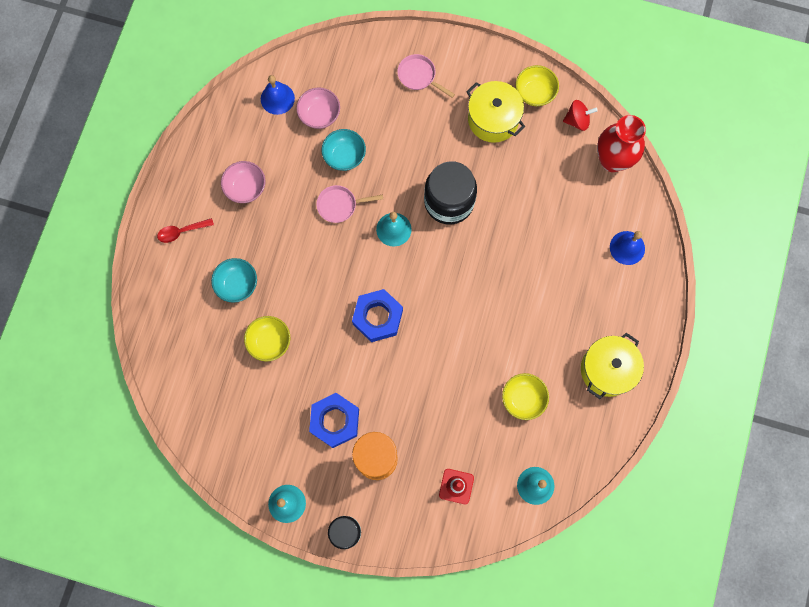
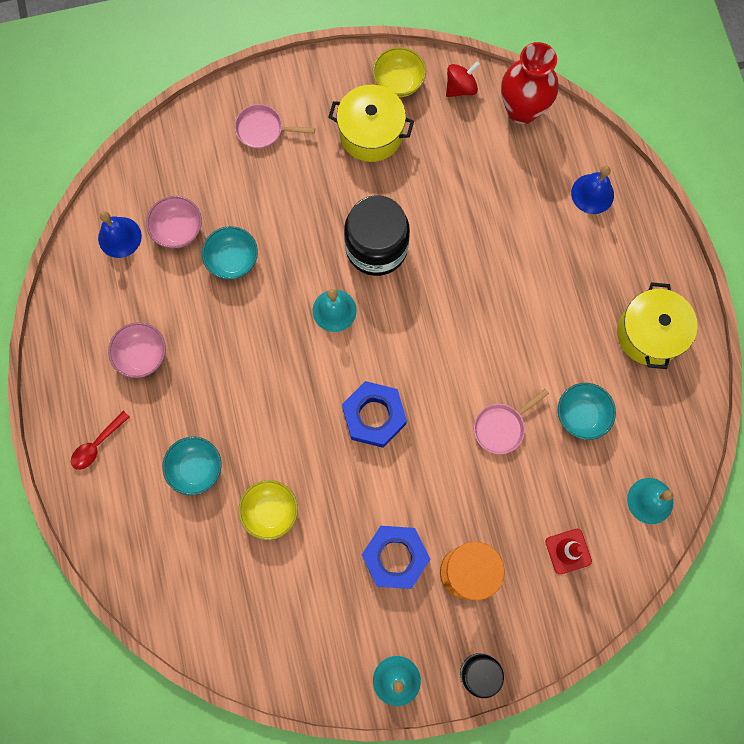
camera: 30 degrees left, 0 degrees up
pink pan [316,185,383,223] -> pink pan moved to [474,389,549,454]
yellow bowl [502,373,549,420] -> turquoise bowl [558,383,616,440]

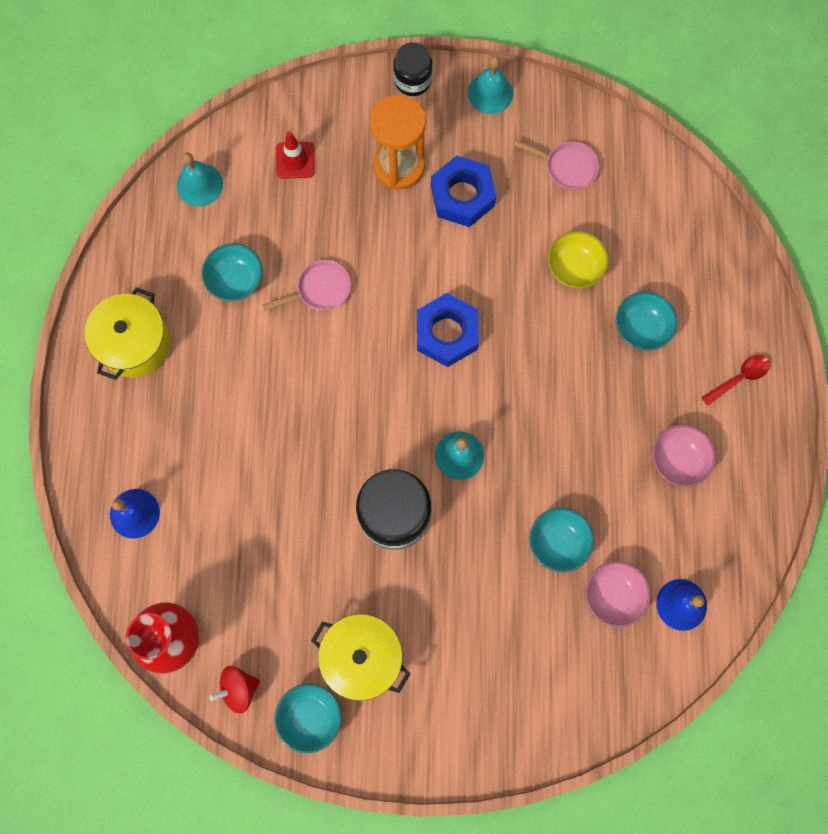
camera: 165 degrees left, 0 degrees up
pink pan [235,104,315,149] -> pink pan moved to [514,140,599,190]
yellow bowl [373,47,426,97] -> turquoise bowl [275,684,342,753]

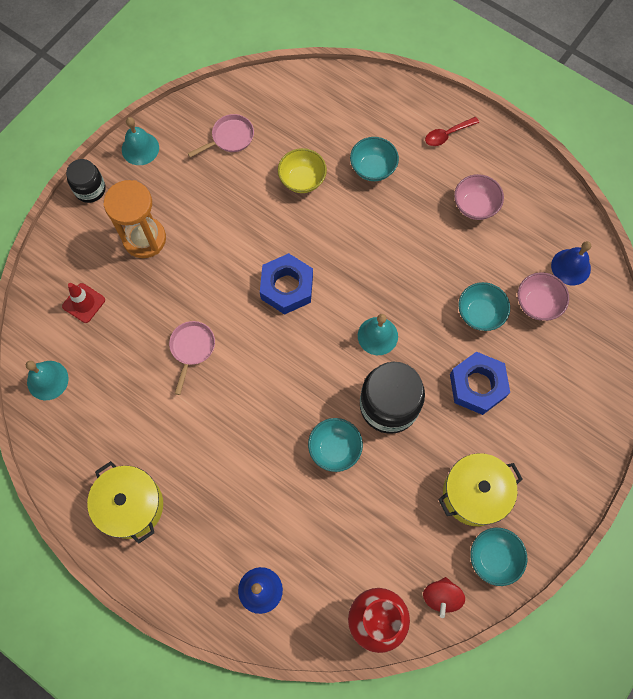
camera: 55 degrees left, 5 degrees down
turquoise bowl [202,243,263,301] -> turquoise bowl moved to [308,418,363,472]
blue nut [431,156,496,227] -> blue nut moved to [450,352,510,415]
red spoon [701,355,770,406] -> red spoon turned 120 degrees counterclockwise [425,117,479,146]

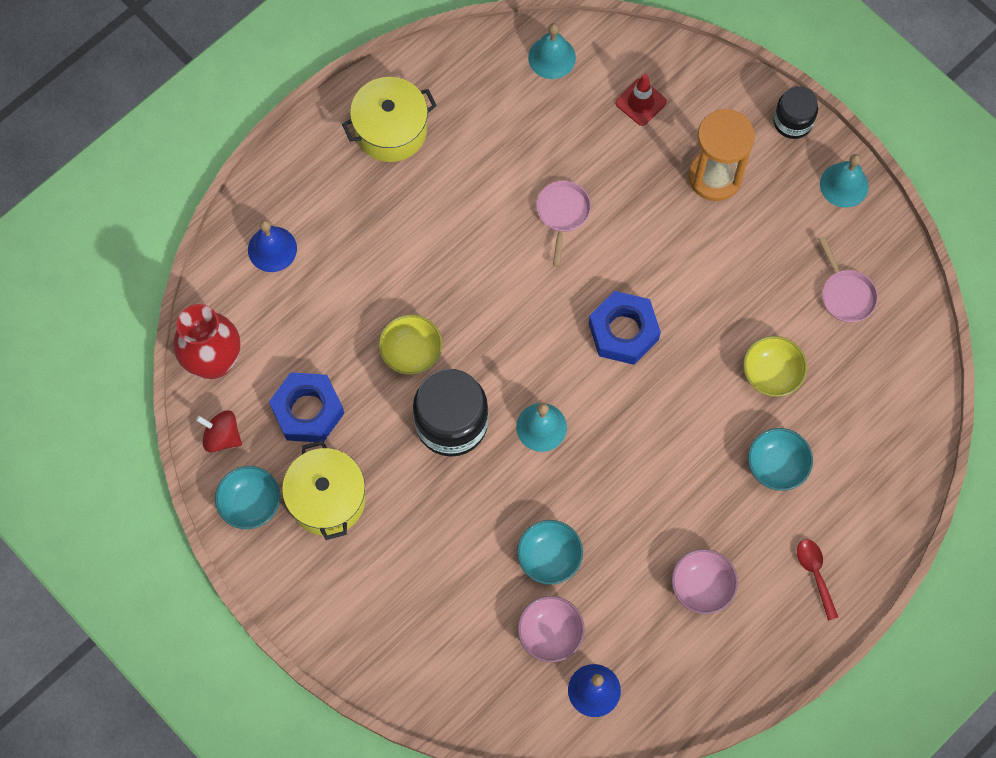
camera: 100 degrees right, 0 degrees up
pink pan [169,321,215,395] -> pink pan turned 105 degrees counterclockwise [536,181,591,267]
turquoise bowl [308,418,363,472] -> yellow bowl [379,315,443,375]
blue nut [450,352,510,415] -> blue nut moved to [269,372,344,442]

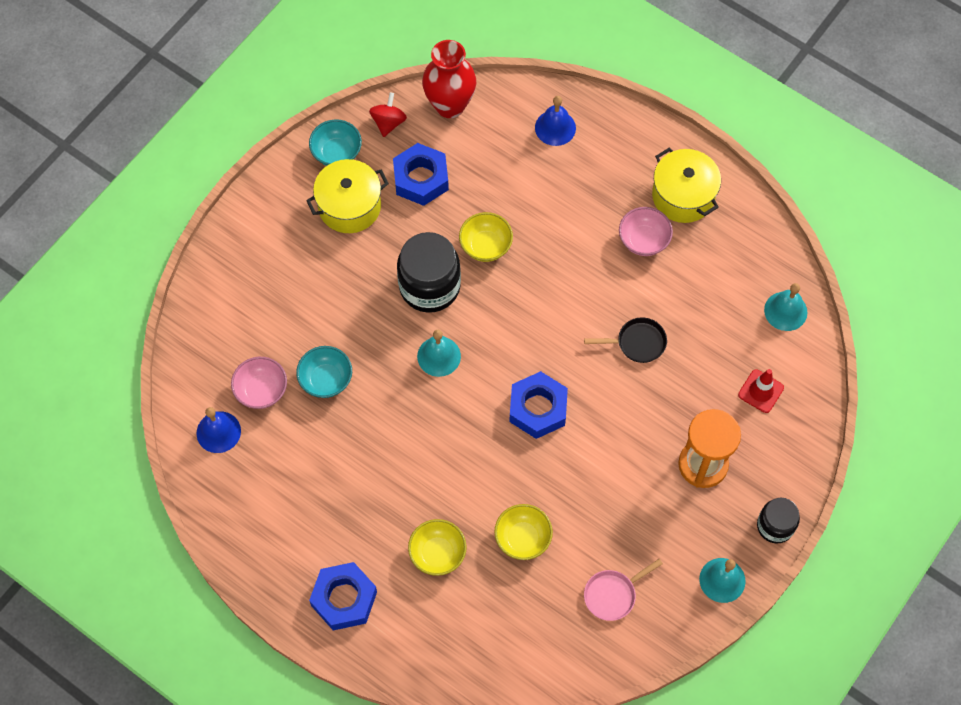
camera: 80 degrees right, 5 degrees down
pink pan [536,181,591,267] -> black pan [584,317,667,363]
pink bowl [671,549,738,614] -> pink bowl moved to [619,207,673,256]
turquoise bowl [748,428,813,491] -> yellow bowl [408,519,467,576]
red spoon [797,539,838,621] -> blue nut [309,562,377,631]

